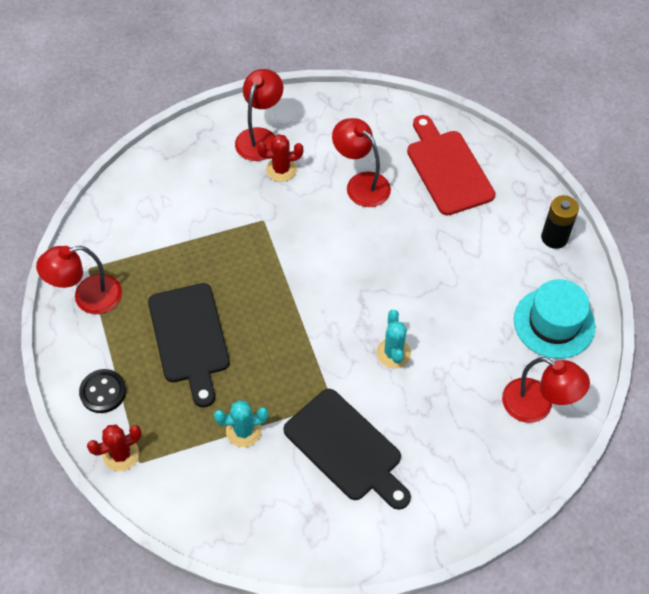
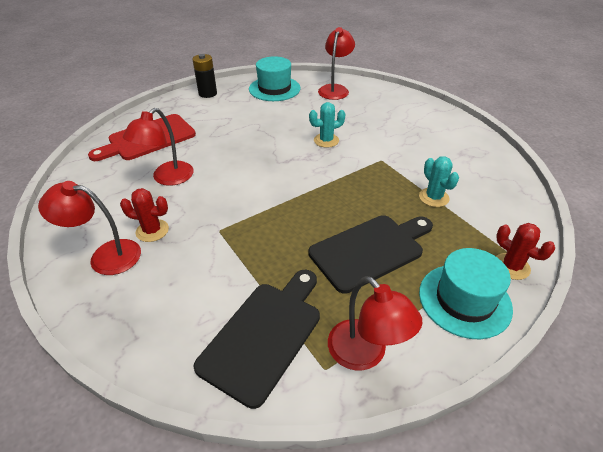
camera: 105 degrees left, 15 degrees down
black button [79,369,126,413] -> turquoise hat [419,248,513,339]
red cactus [257,134,303,182] -> red cactus turned 60 degrees counterclockwise [120,188,169,242]
black cutting board [283,389,411,510] -> black cutting board moved to [194,270,320,409]

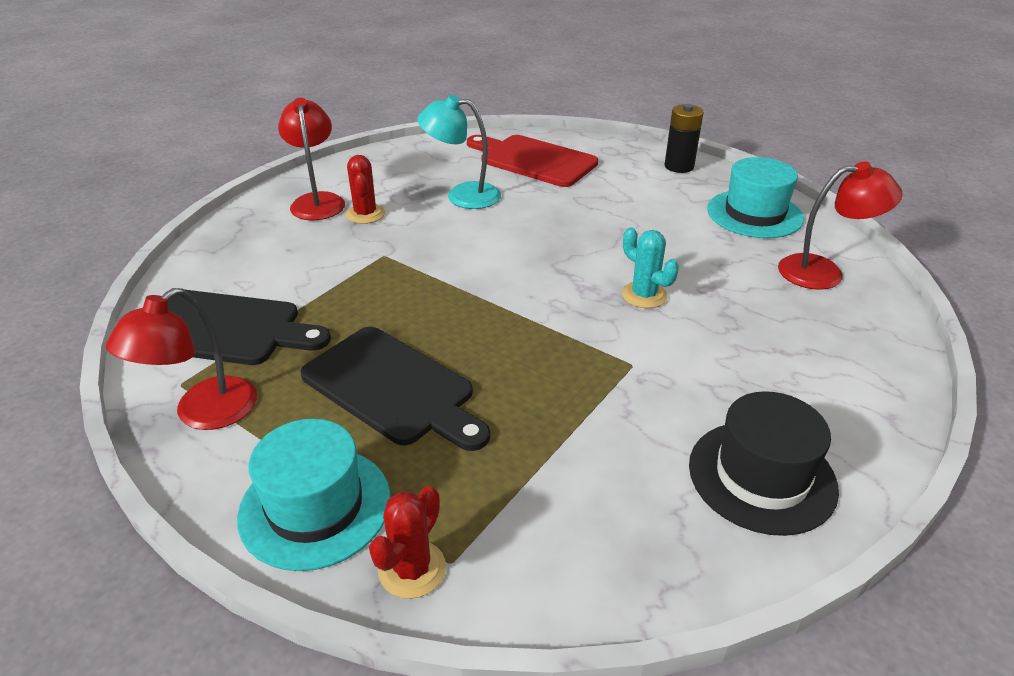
camera: 70 degrees right, 5 degrees down
red lamp [123,108,194,186] -> turquoise lamp [417,95,501,209]
turquoise cactus [419,156,459,207] -> none
none -> black hat [689,391,839,536]

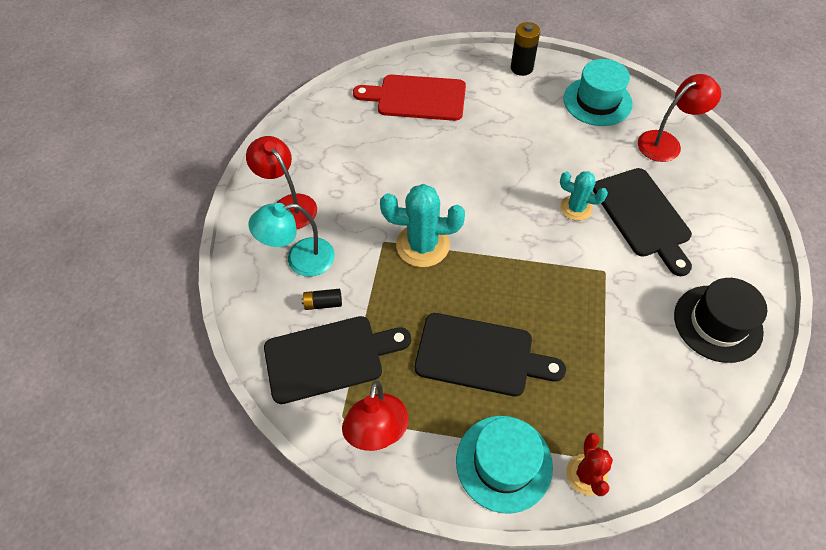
camera: 25 degrees left, 20 degrees up
red cactus [346,155,385,224] -> none
turquoise lamp [417,95,501,209] -> turquoise lamp moved to [248,203,335,277]
none -> black battery [301,289,342,310]
none -> turquoise cactus [380,184,465,267]
none -> black cutting board [593,168,692,276]

